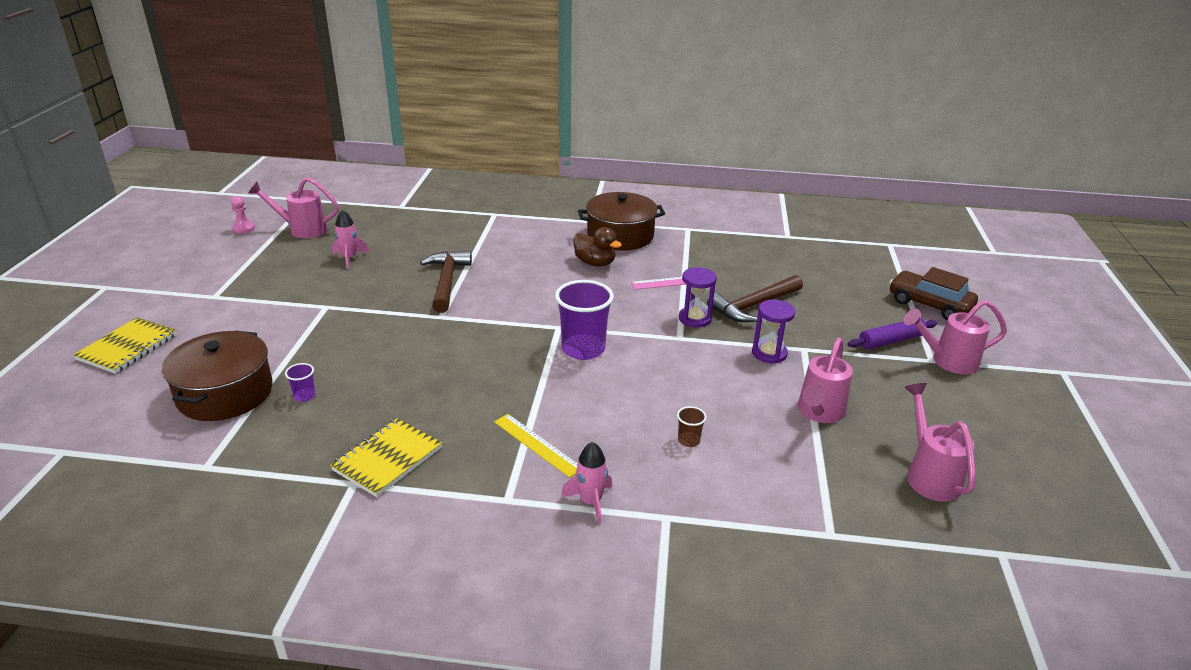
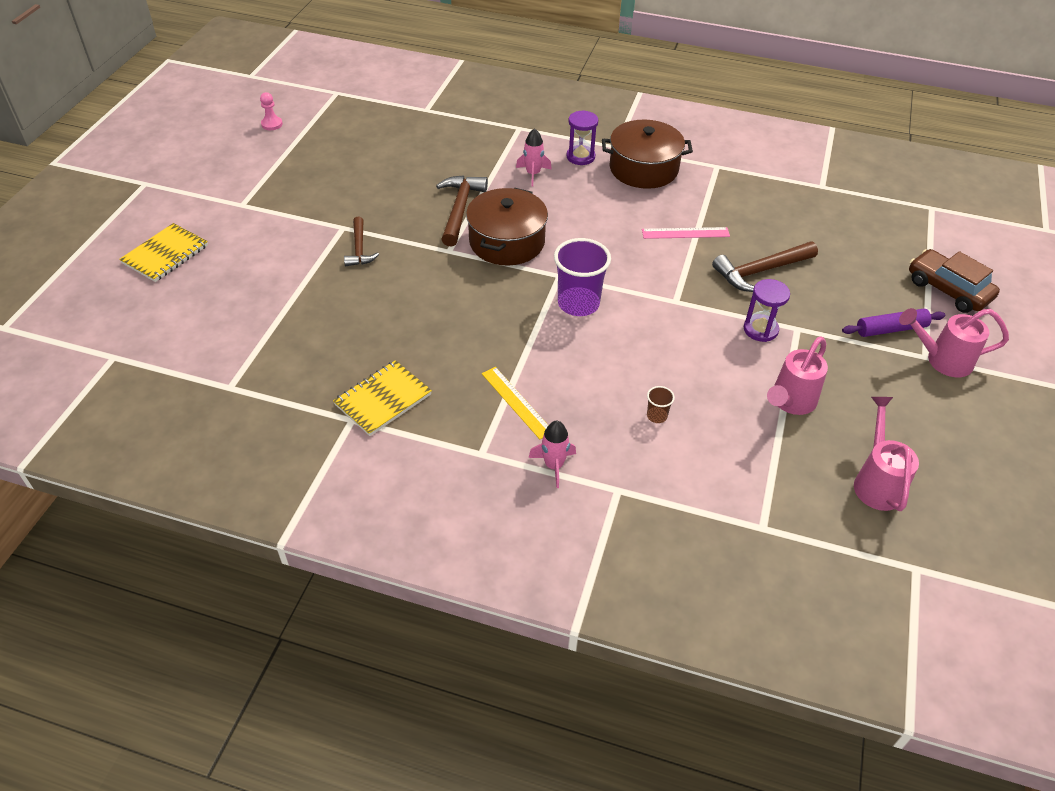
camera: 10 degrees right, 15 degrees up
brown pot [162,331,273,421] -> brown pot moved to [466,188,548,266]
pink watering can [248,177,339,238] -> none
purple cup [285,363,316,402] -> none
pink rocket [332,210,370,269] -> pink rocket moved to [516,128,552,187]
brown duck [573,227,622,267] -> none
purple hourglass [679,267,717,328] -> purple hourglass moved to [566,110,598,165]
none -> brown hammer [344,217,379,266]

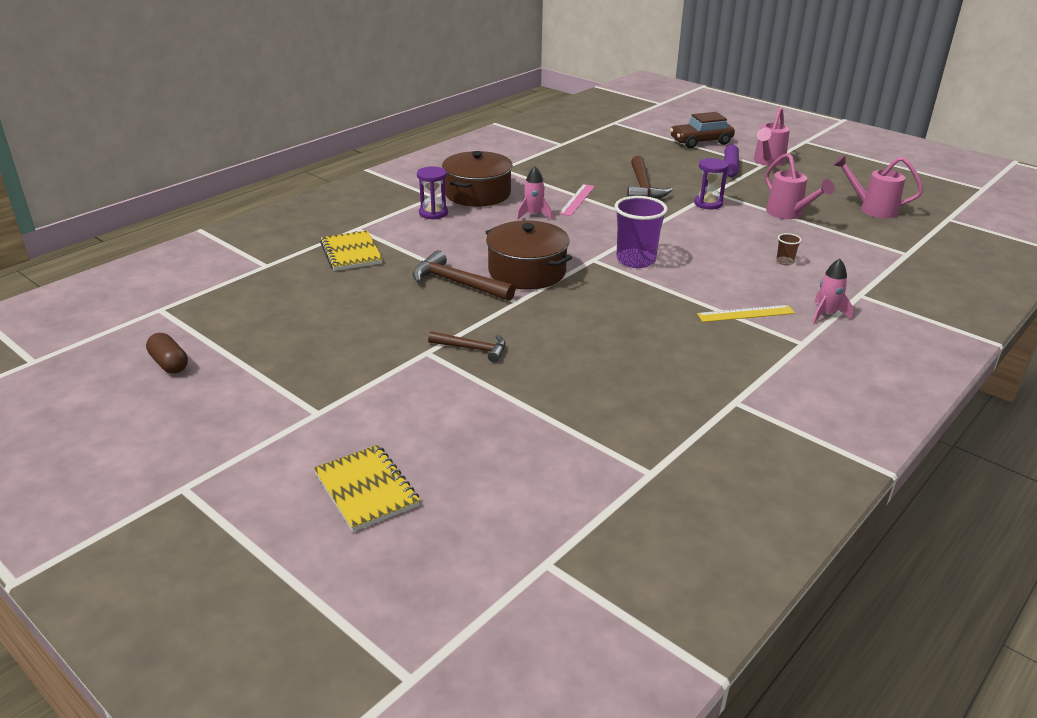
camera: 65 degrees left, 15 degrees down
pink pawn [260,92,283,130] -> brown capsule [146,333,188,373]
yellow notebook [333,360,432,436] -> yellow notebook moved to [320,231,383,271]
pink rocket [516,128,552,187] -> pink rocket moved to [517,166,552,220]

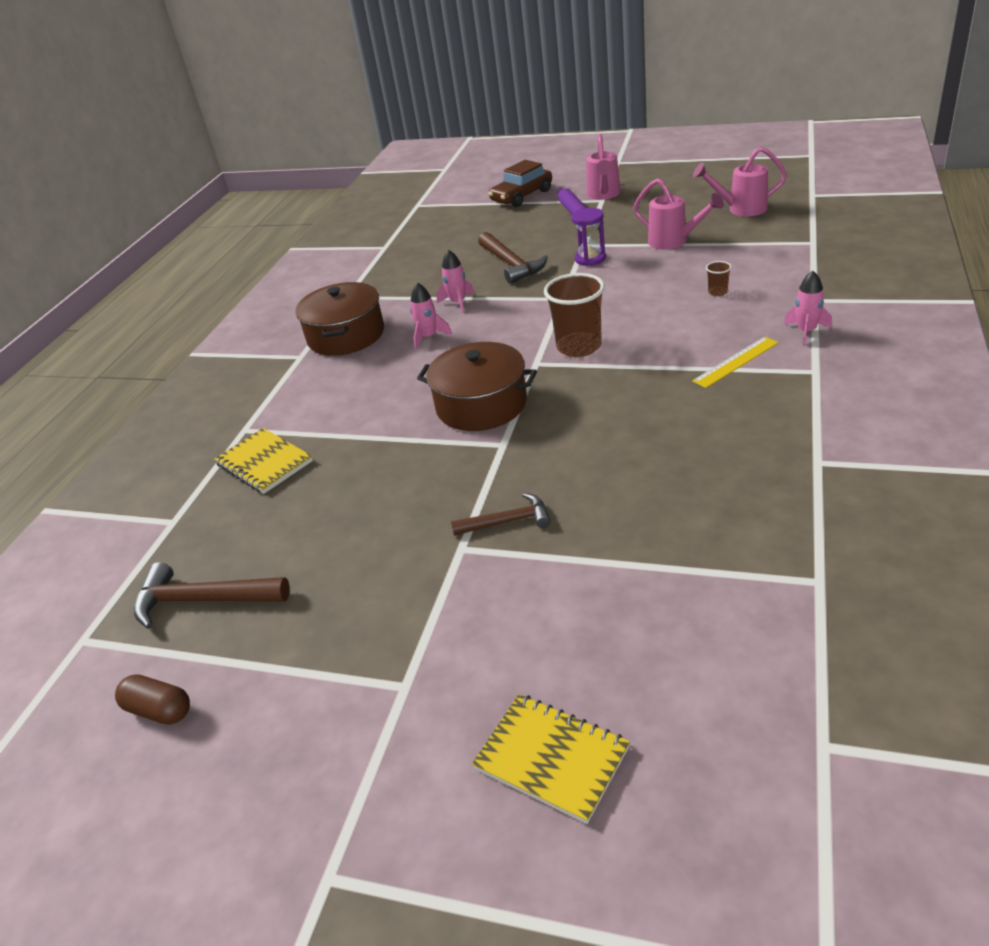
camera: 20 degrees left, 5 degrees up
brown hammer [412,250,515,301] -> brown hammer moved to [134,562,290,629]
purple hourglass [417,166,448,220] -> none
pink ruler [559,184,595,216] -> pink rocket [436,249,474,313]
purple cup [614,196,668,268] -> brown cup [544,273,605,357]

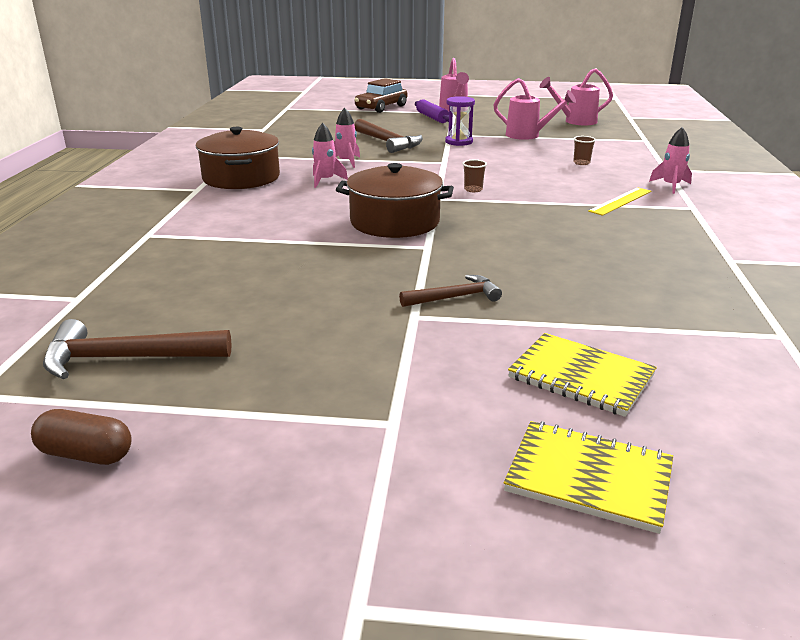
camera: 15 degrees left, 10 degrees down
yellow notebook [214,428,313,494] -> yellow notebook moved to [508,333,657,417]
brown cup [544,273,605,357] -> brown cup [463,160,487,192], size x0.44

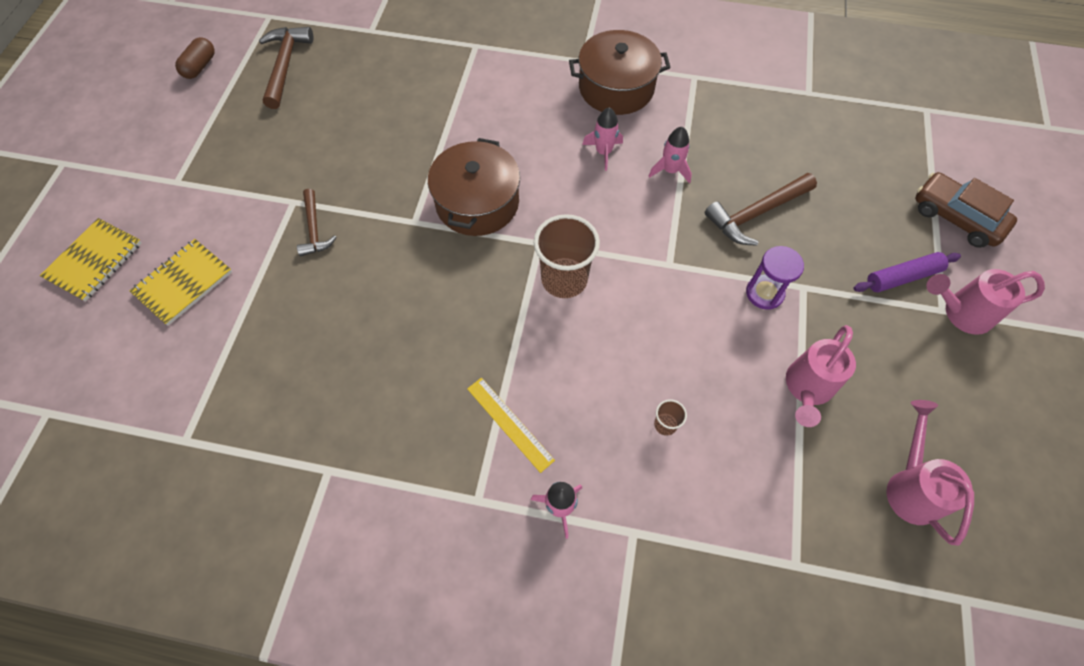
camera: 95 degrees right, 35 degrees up
brown cup [463,160,487,192] -> brown cup [534,214,600,298], size x2.25

